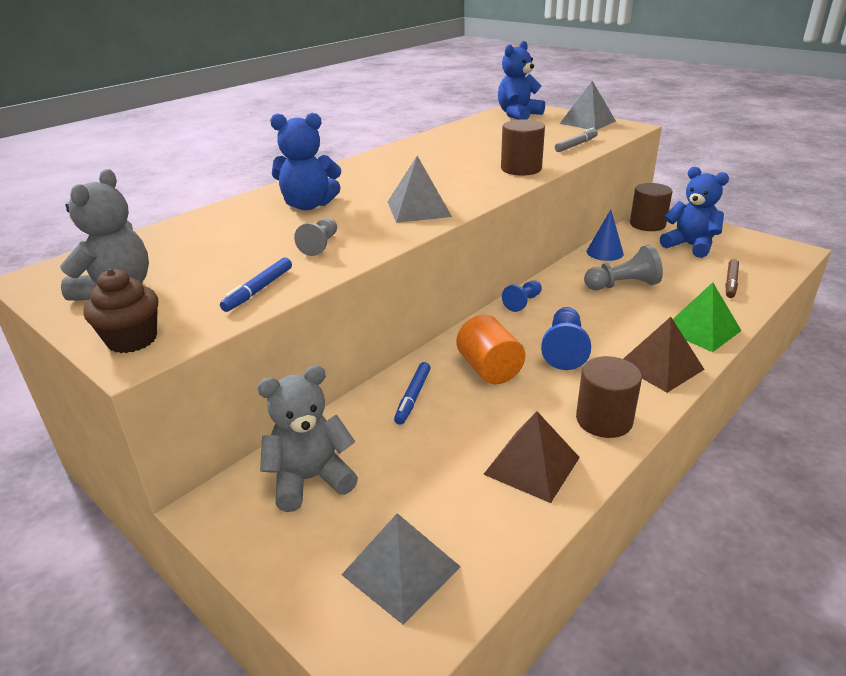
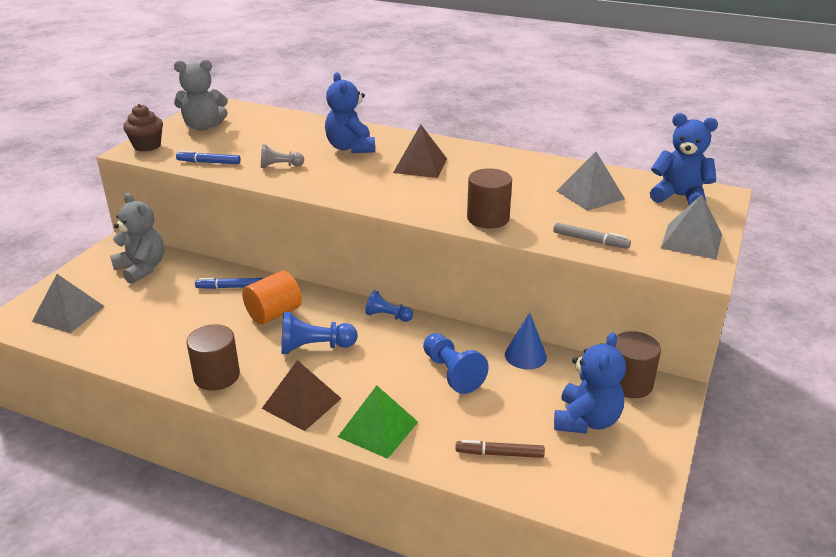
camera: 70 degrees right, 0 degrees up
grey pyramid [388,156,452,223] -> grey pyramid moved to [557,152,625,211]
brown pyramid [483,411,580,503] -> brown pyramid moved to [393,124,447,178]
grey pawn [584,245,663,290] -> blue pawn [423,333,489,394]

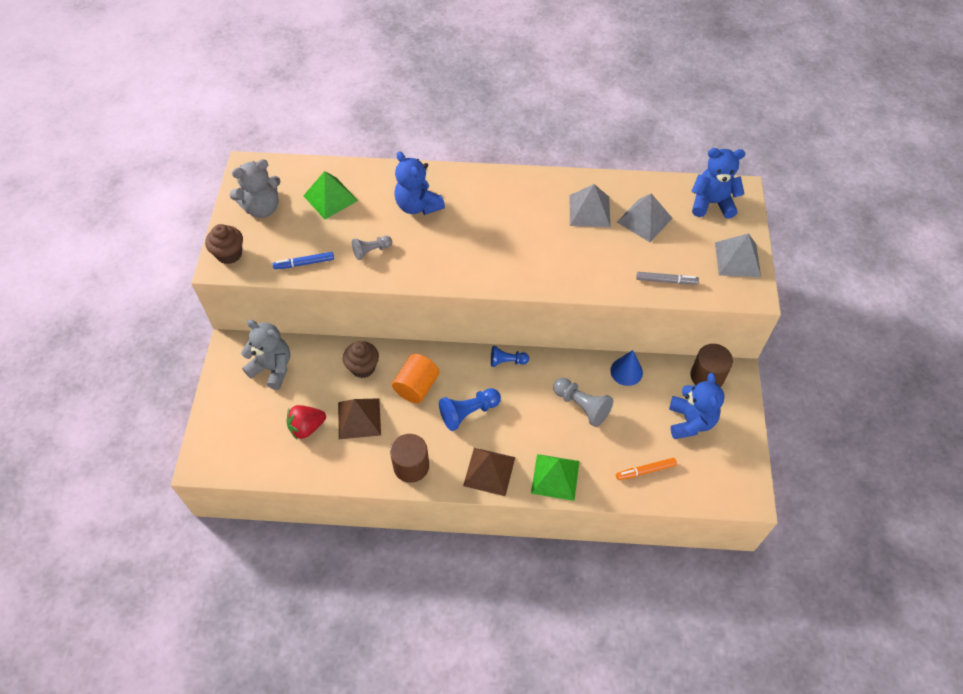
camera: 20 degrees left, 25 degrees up
grey pyramid [32,274,105,333] -> grey pyramid moved to [570,184,610,227]
blue marker [195,278,263,289] -> brown cupcake [343,341,379,378]
brown pyramid [393,124,447,178] -> brown pyramid moved to [338,398,381,439]
blue pawn [423,333,489,394] -> grey pawn [553,378,613,427]
brown marker [455,440,545,458] -> orange marker [616,458,677,480]
brown cylinder [467,168,512,229] -> none
none -> red strawberry [287,405,326,439]
none -> green pyramid [303,171,358,220]

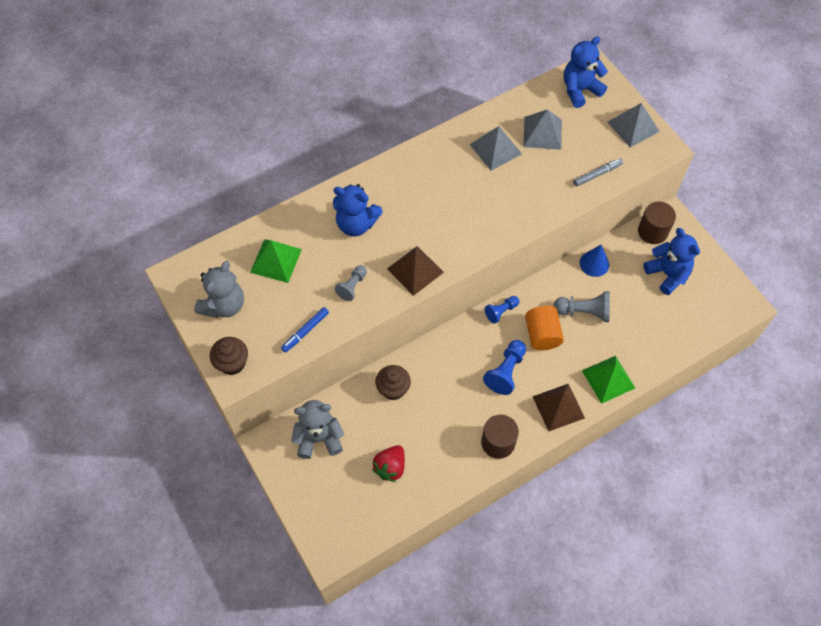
camera: 35 degrees left, 5 degrees up
brown pyramid [338,398,381,439] -> brown pyramid moved to [387,246,444,296]
orange cylinder [392,354,440,403] -> orange cylinder moved to [525,306,564,350]
orange marker [616,458,677,480] -> none

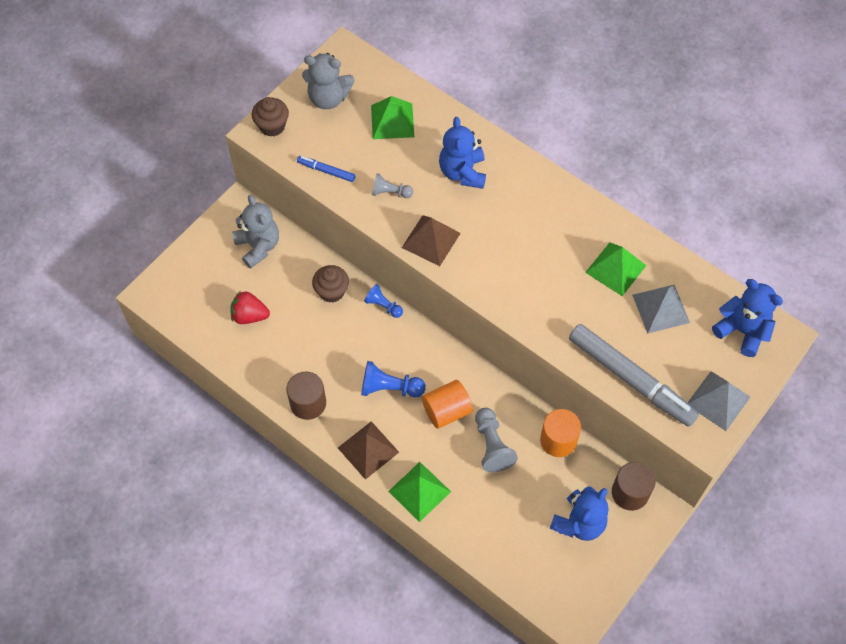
camera: 70 degrees right, 0 degrees up
grey pyramid [470,126,522,171] -> green pyramid [585,242,647,296]
blue pawn [484,296,519,324] -> blue pawn moved to [364,284,403,318]
grey marker [573,158,623,187] -> grey marker [569,324,699,427], size x2.22
blue cone [580,245,609,277] -> orange cylinder [540,409,581,457]

